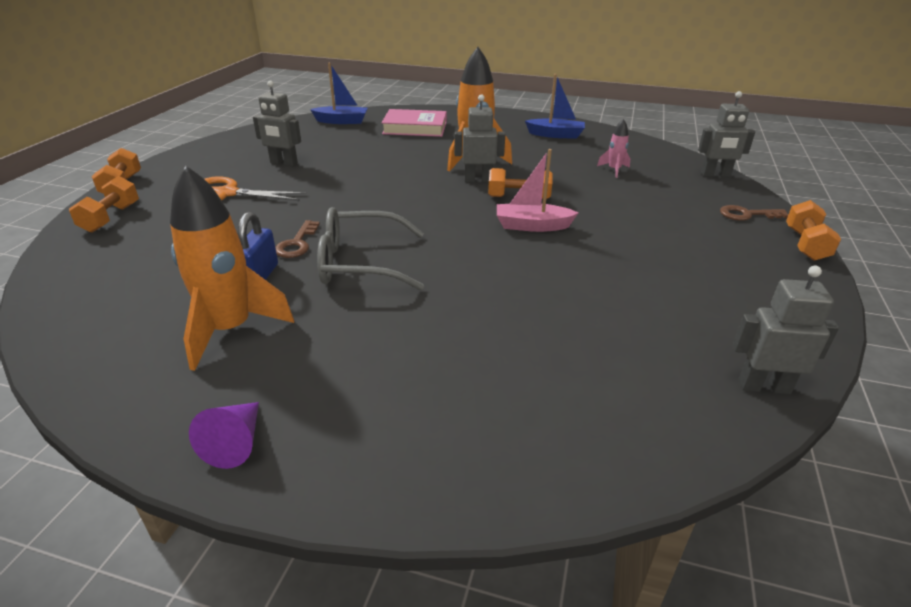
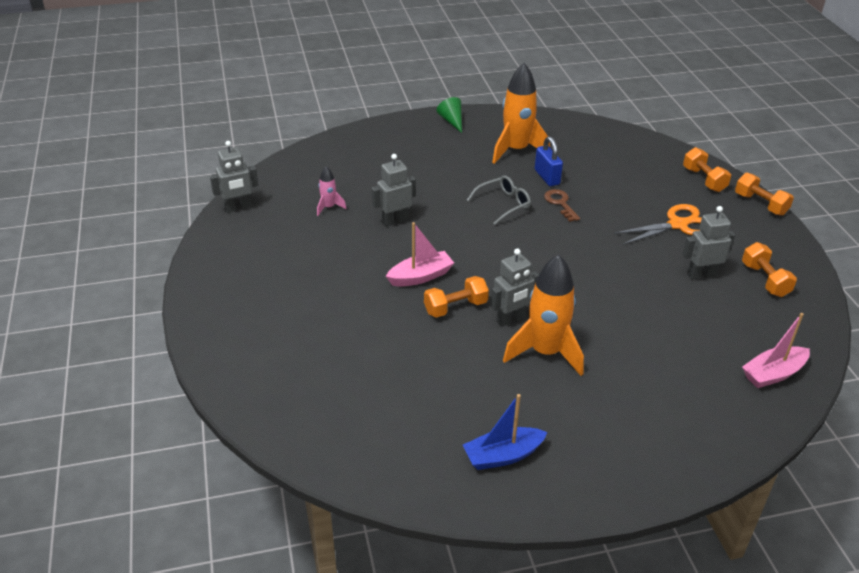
camera: 150 degrees right, 5 degrees up
purple cone [189,402,259,469] -> green cone [437,97,462,133]
blue boat [310,63,368,124] -> pink boat [742,313,810,388]
grey glasses [317,207,424,290] -> grey glasses [467,175,531,225], size x0.65
pink book [381,109,447,137] -> none
pink rocket [597,119,630,178] -> pink rocket moved to [317,166,347,216]
grey robot [698,91,755,177] -> grey robot moved to [372,154,416,227]
brown key [720,205,789,221] -> none
orange dumbbell [786,200,841,261] -> orange dumbbell moved to [742,242,797,297]

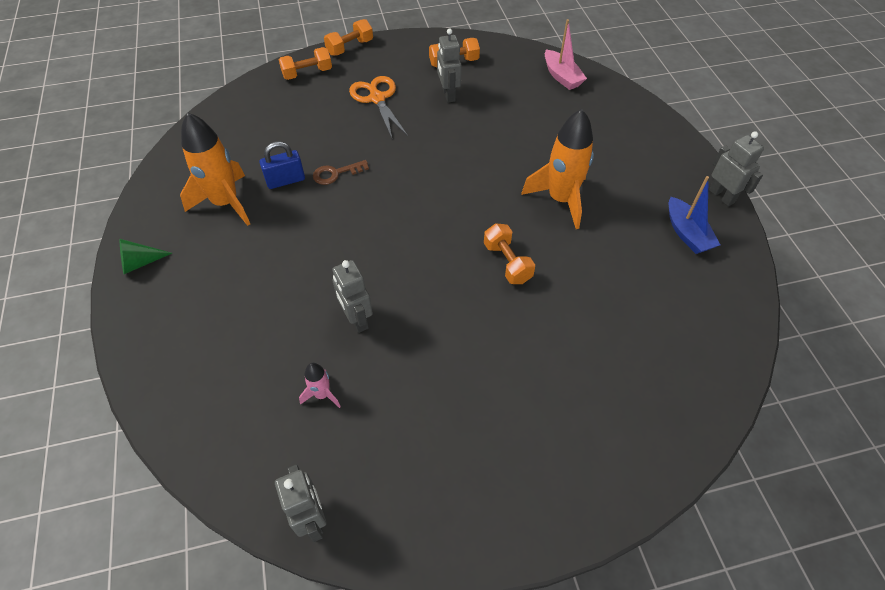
camera: 90 degrees left, 15 degrees up
pink boat [386,222,454,287] -> none
grey glasses [467,175,531,225] -> none
grey robot [491,248,539,327] -> grey robot moved to [709,131,764,206]

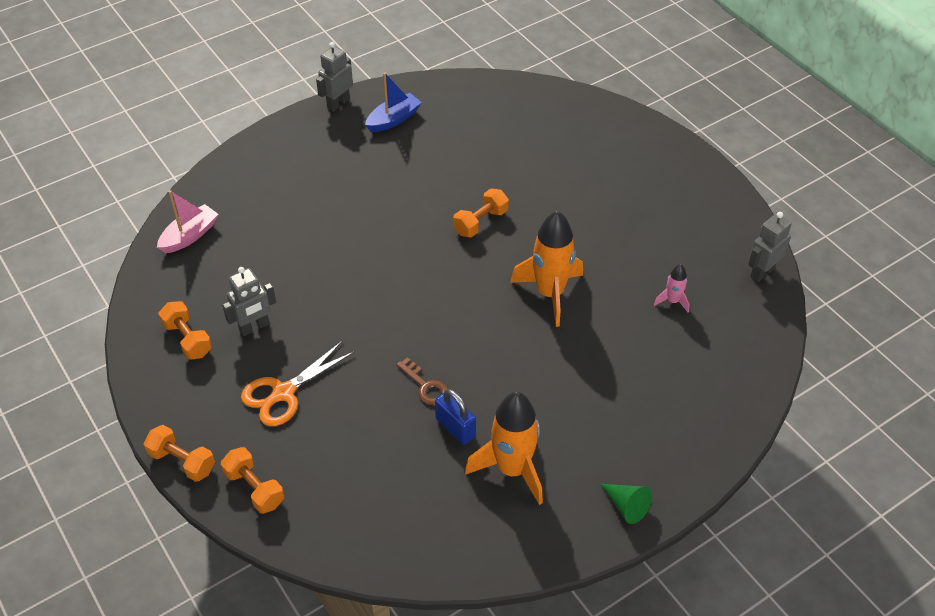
camera: 110 degrees left, 5 degrees down
grey robot [332,260,373,333] -> none
orange rocket [521,109,594,229] -> orange rocket moved to [510,211,583,327]

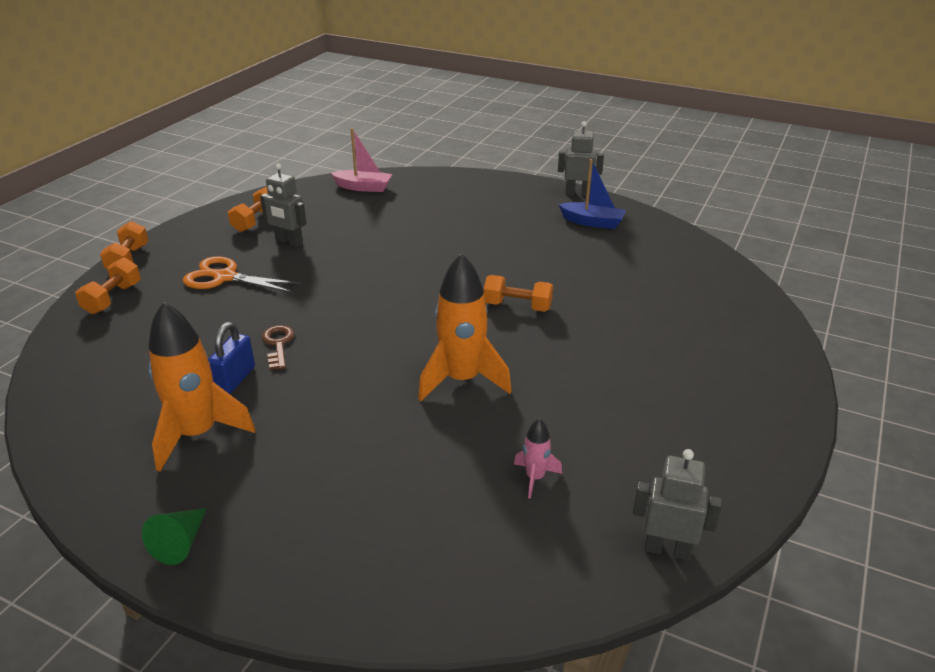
camera: 60 degrees right, 15 degrees down
brown key [397,357,448,405] -> brown key turned 150 degrees clockwise [262,325,294,370]

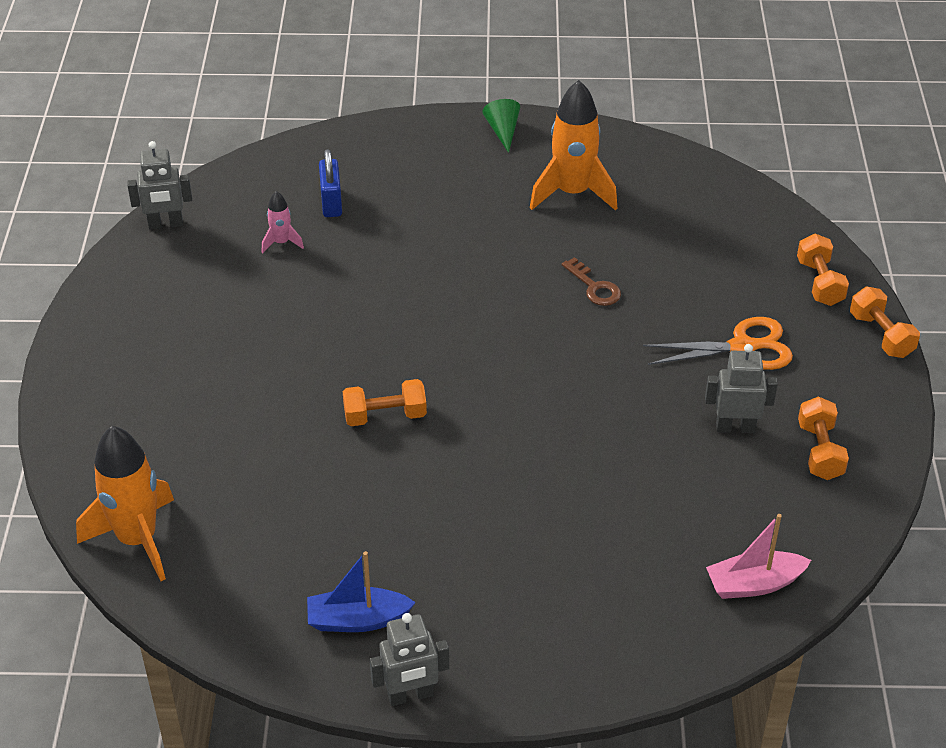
camera: 155 degrees right, 10 degrees up
blue padlock [208,322,255,394] -> blue padlock moved to [319,149,342,217]
orange rocket [418,253,512,401] -> orange rocket moved to [76,426,174,581]

